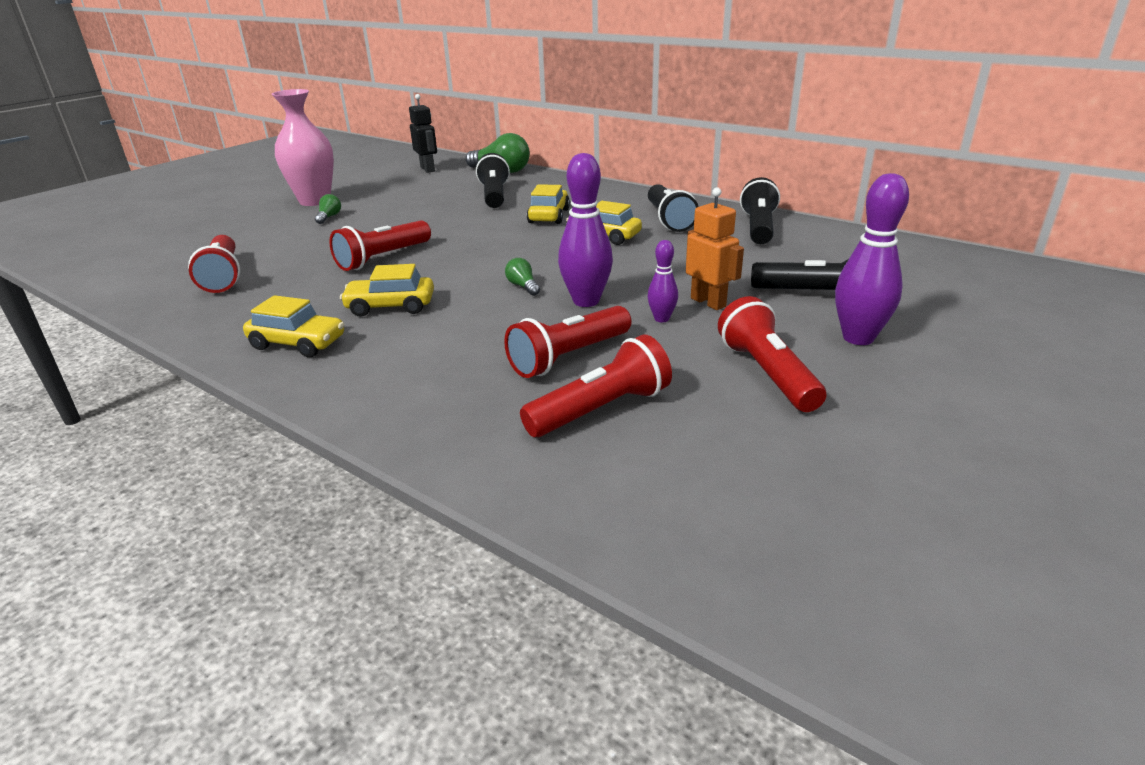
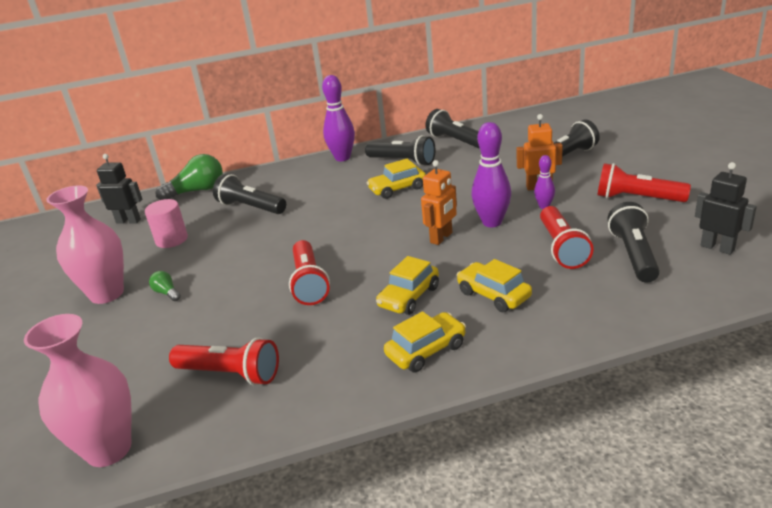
camera: 50 degrees left, 0 degrees up
green light bulb [505,258,540,296] -> orange robot [421,160,457,245]
red flashlight [520,334,672,437] -> black flashlight [608,202,660,283]
yellow car [527,184,570,224] -> yellow car moved to [457,259,532,312]
purple bowling pin [835,173,909,345] -> purple bowling pin moved to [322,75,355,161]
none -> pink vase [24,314,132,467]
none -> pink cylinder [145,199,188,248]
none -> black robot [695,162,757,255]

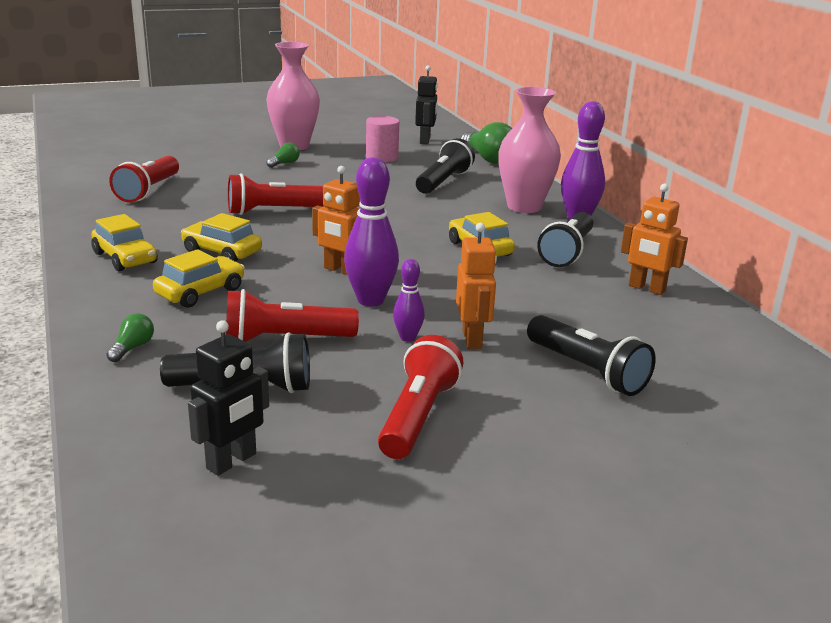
camera: 80 degrees right, 5 degrees down
pink vase [24,314,132,467] -> pink vase moved to [498,87,561,213]
black flashlight [425,109,480,149] -> orange robot [621,184,688,295]
none -> green light bulb [106,313,154,362]

